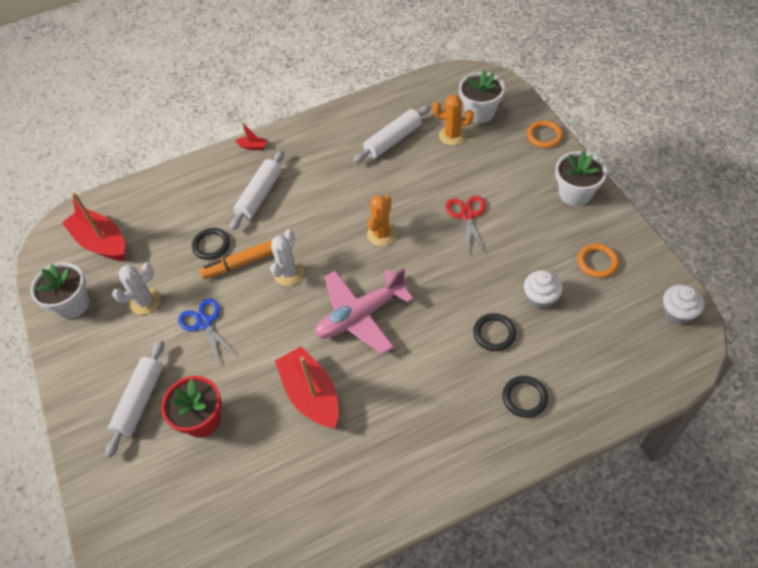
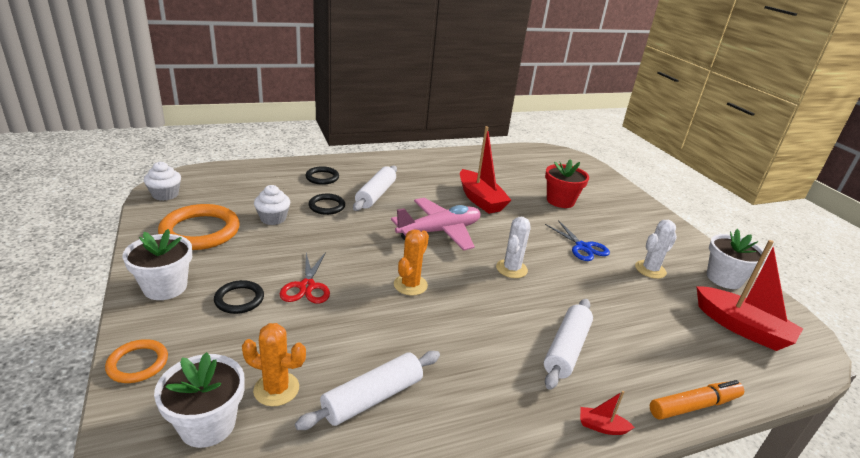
camera: 175 degrees right, 25 degrees down
white rolling pin [106,340,164,458] -> white rolling pin moved to [353,166,397,211]
black ring [192,228,230,260] -> black ring moved to [214,280,264,314]
orange marker [199,240,273,279] -> orange marker moved to [650,380,744,420]
orange ring [577,244,619,278] -> orange ring [158,204,240,250], size x1.86

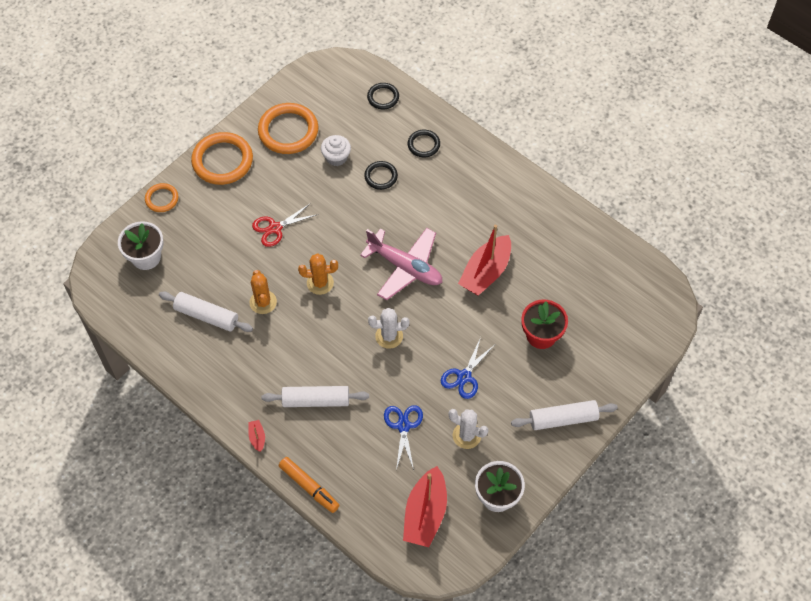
camera: 65 degrees right, 30 degrees up
white flower pot [122,229,192,300] -> orange ring [191,132,253,185]
white cupcake [144,161,181,201] -> none
black ring [214,280,264,314] -> black ring moved to [367,83,399,109]
orange cactus [242,323,306,406] -> orange cactus moved to [250,270,277,314]
white rolling pin [353,166,397,211] -> white rolling pin moved to [511,400,618,430]
none -> blue scissors [384,405,423,470]

